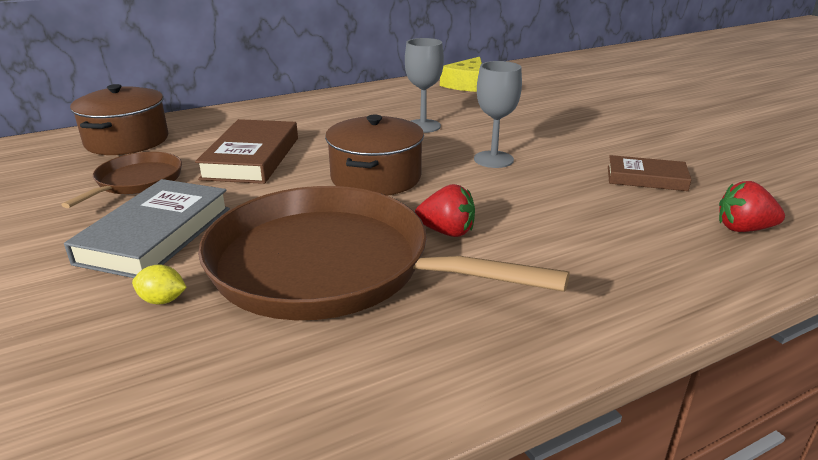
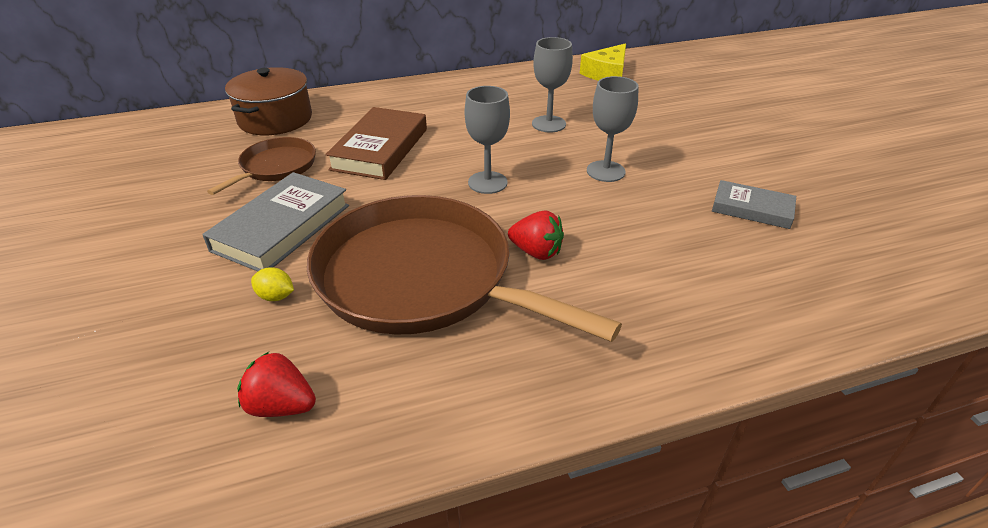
camera: 10 degrees right, 10 degrees up
brown pot [325,115,424,196] -> grey goblet [465,86,510,194]
brown book [608,155,692,191] -> grey book [712,180,796,229]
red strawberry [719,181,785,232] -> red strawberry moved to [237,352,316,417]

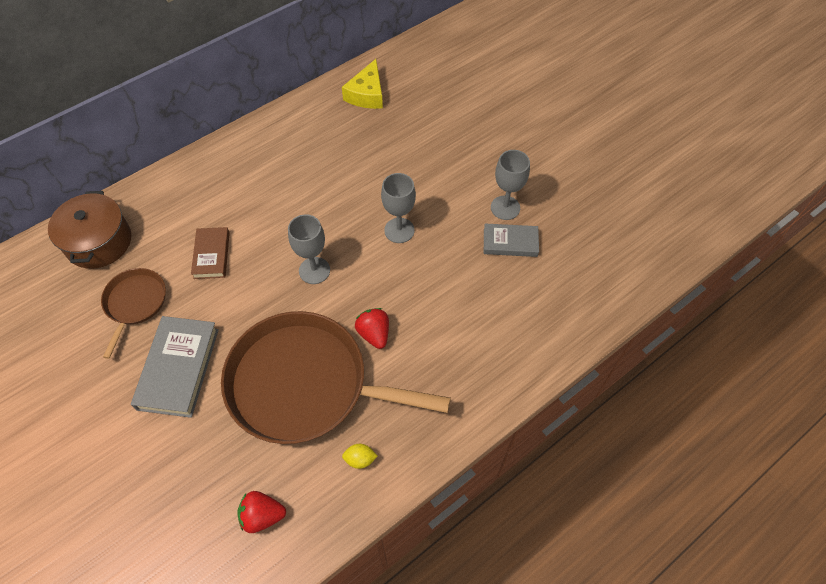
camera: 20 degrees left, 20 degrees up
yellow lemon [251,267,294,301] -> yellow lemon moved to [342,444,378,469]
brown book [325,107,427,180] -> brown book [191,227,230,279], size x0.62
red strawberry [508,211,564,260] -> red strawberry turned 120 degrees counterclockwise [355,308,389,349]
grey goblet [532,37,573,132] -> grey goblet moved to [491,150,530,220]

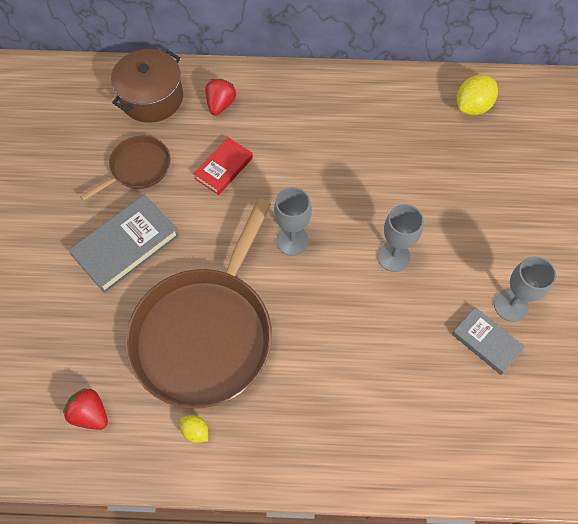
camera: 40 degrees right, 5 degrees up
brown book [191,227,230,279] -> red book [194,137,253,195]
brown pan [221,311,451,444] -> brown pan turned 120 degrees counterclockwise [126,199,272,409]
yellow cheese [342,59,383,109] -> yellow lemon [457,75,498,115]
red strawberry [355,308,389,349] -> red strawberry moved to [205,79,236,116]

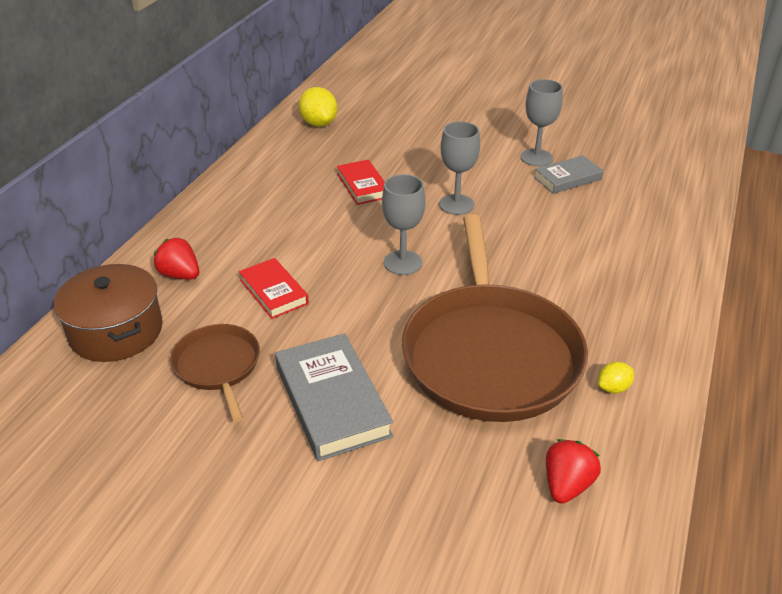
camera: 70 degrees left, 25 degrees down
red strawberry [63,388,108,430] -> red strawberry turned 150 degrees clockwise [546,439,601,504]
brown pan [126,199,272,409] -> brown pan turned 45 degrees clockwise [402,214,588,422]
none -> red book [337,160,385,205]

